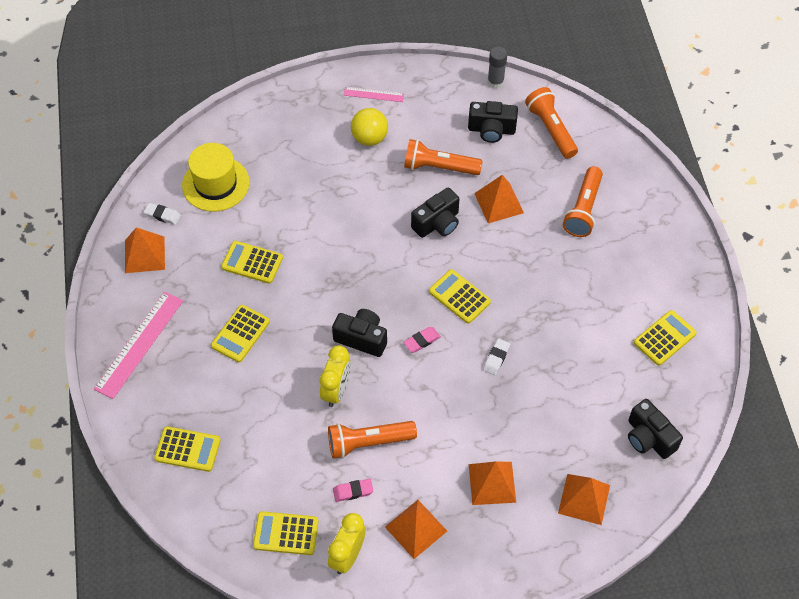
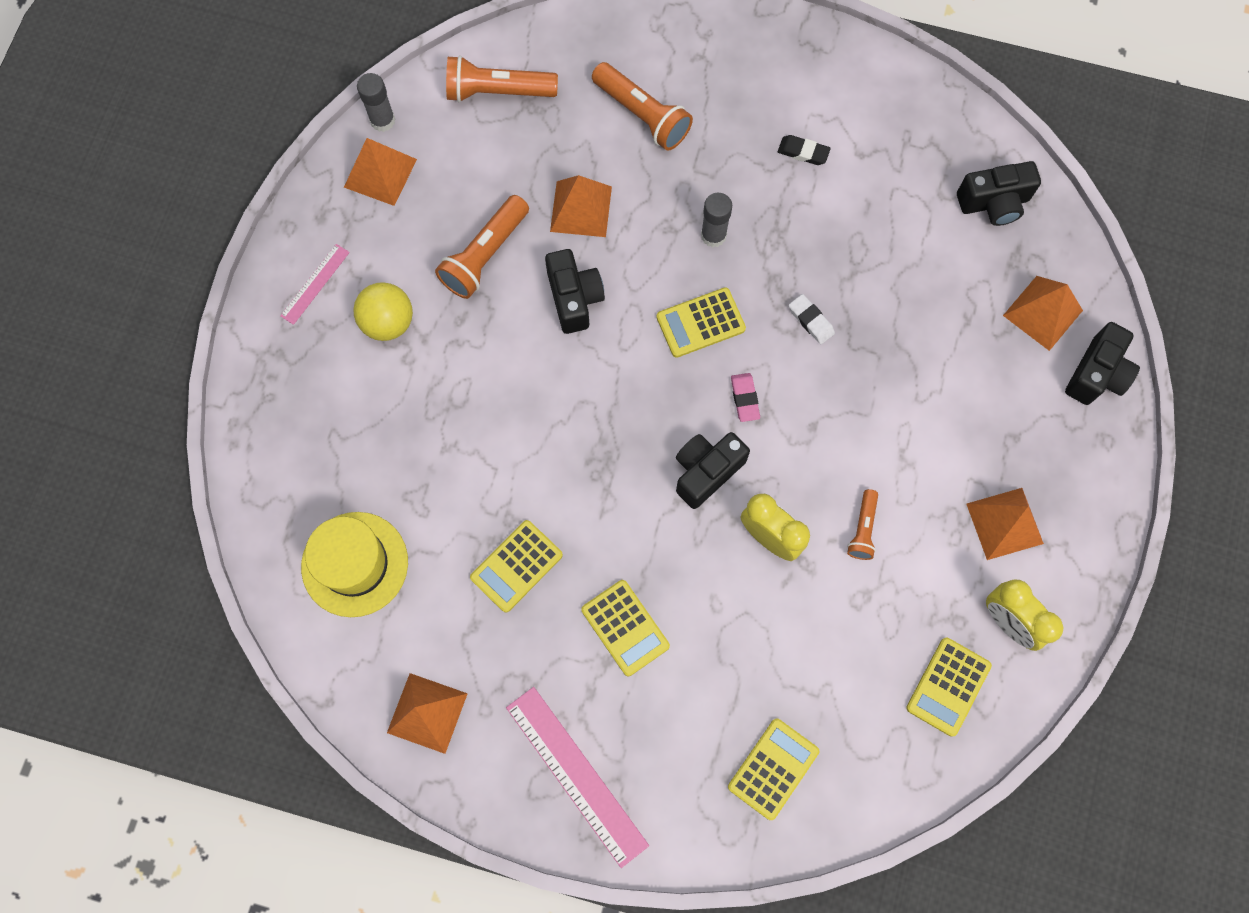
camera: 65 degrees left, 15 degrees up
white eraser [144,203,181,225] -> none
orange flashlight [328,421,417,459] -> orange flashlight [847,489,878,560], size x0.57
pink eraser [333,479,373,502] -> none
black camera [468,101,518,143] -> black camera moved to [1065,322,1140,405]
orange pyramid [469,461,516,505] -> orange pyramid moved to [344,138,417,206]
yellow calculator [634,310,697,366] -> none
none -> grey glue stick [701,193,732,248]
none -> black eraser [778,135,831,165]

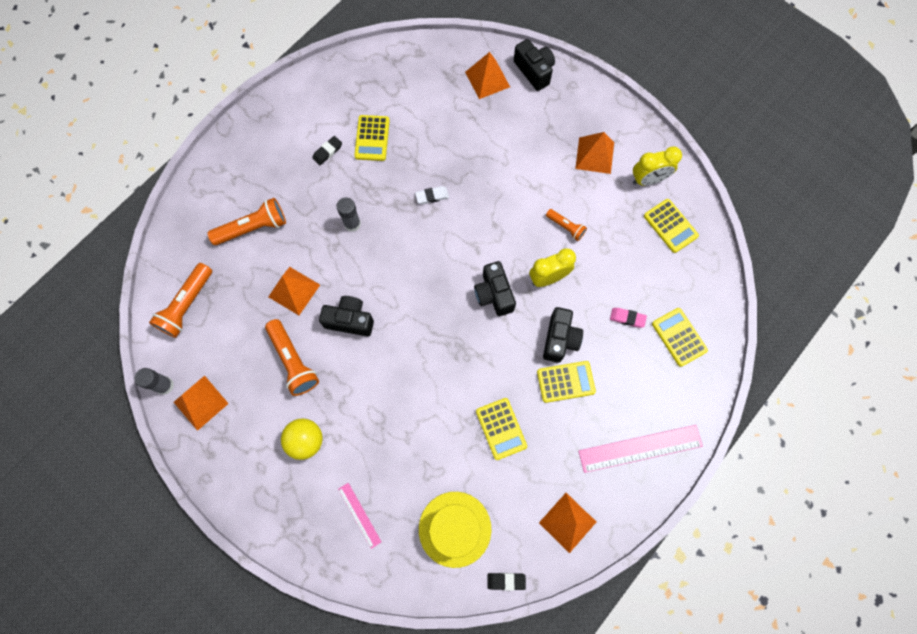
camera: 65 degrees left, 0 degrees up
pink ruler [280,244,350,325] -> pink ruler moved to [338,483,382,549]
yellow calculator [657,287,746,358] -> yellow calculator moved to [354,115,390,161]
pink eraser [731,373,760,422] -> pink eraser moved to [610,308,647,328]
black camera [957,161,1041,226] -> black camera moved to [543,307,583,363]
none -> black eraser [487,573,526,591]

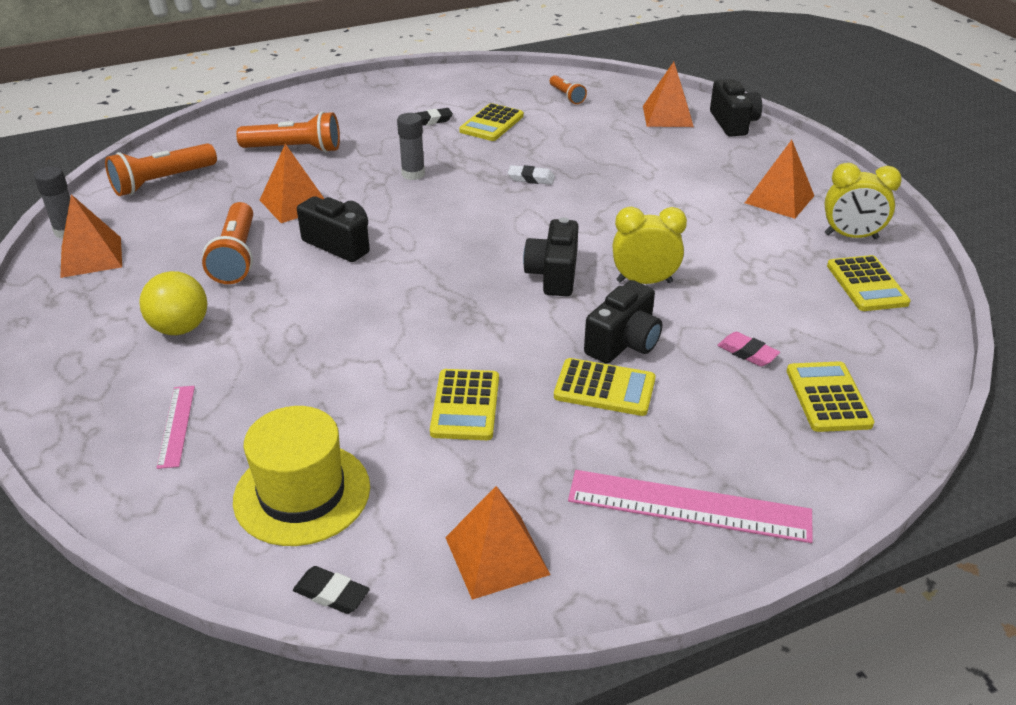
camera: 25 degrees right, 35 degrees down
orange flashlight [546,209,587,241] -> orange flashlight moved to [550,75,587,104]

